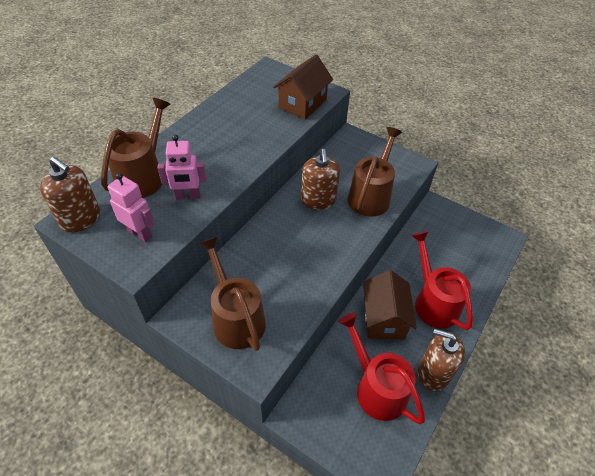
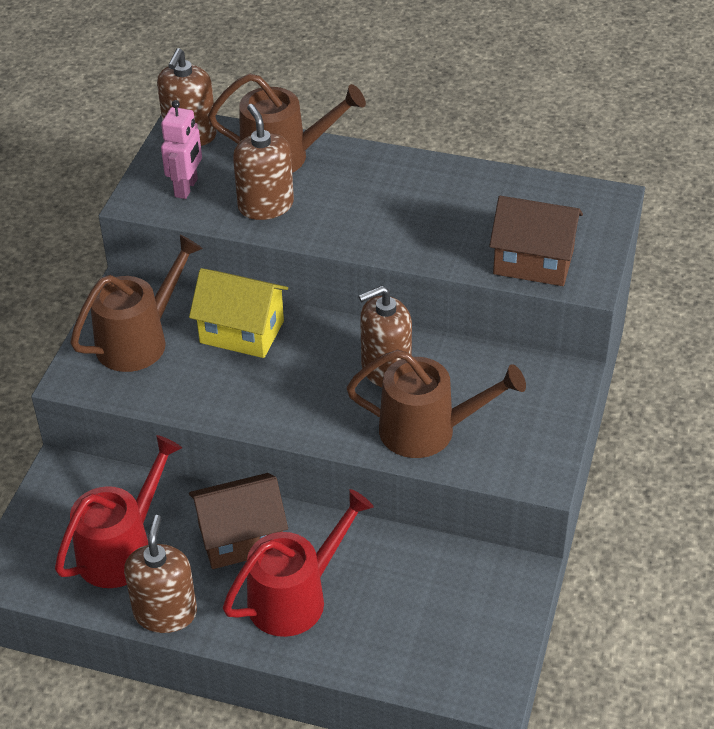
camera: 75 degrees right, 5 degrees down
pink robot [157,135,206,200] -> brown soap dispenser [233,104,294,220]
none -> yellow house [189,268,288,358]

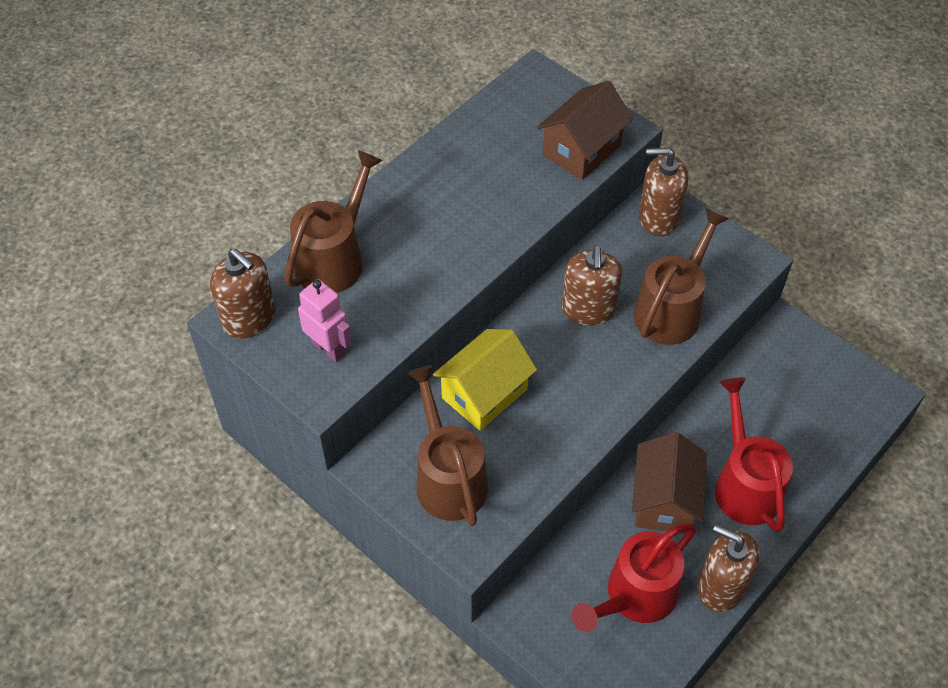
camera: 65 degrees left, 10 degrees up
red watering can [55,435,182,588] -> red watering can turned 105 degrees counterclockwise [572,523,697,632]
brown soap dispenser [233,104,294,220] -> brown soap dispenser moved to [639,148,688,237]

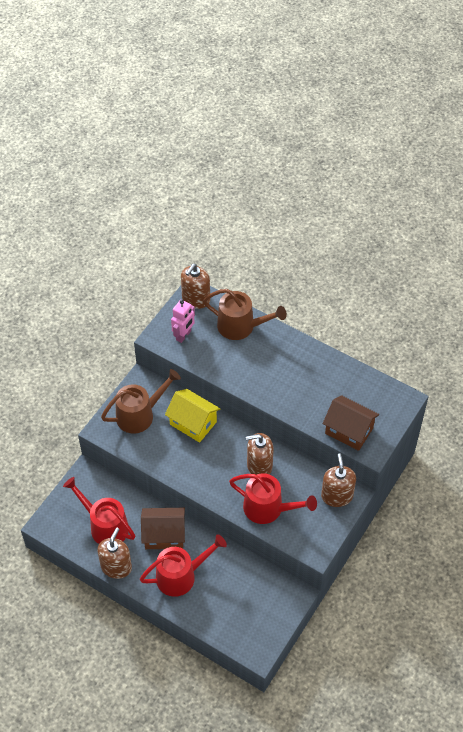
camera: 80 degrees right, 0 degrees up
brown watering can [634,208,728,345] -> red watering can [229,473,317,524]

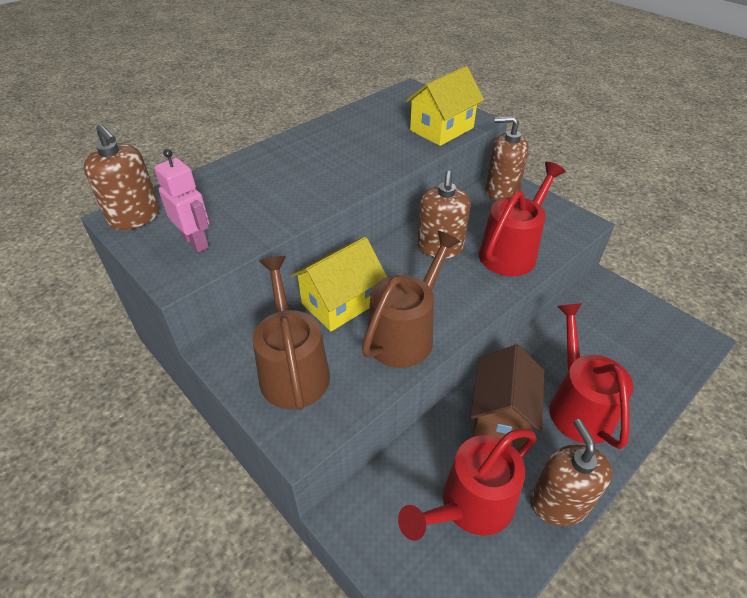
camera: 75 degrees left, 10 degrees down
brown soap dispenser [97,528,132,579] -> brown soap dispenser turned 45 degrees clockwise [530,419,613,526]
brown watering can [203,289,287,340] -> brown watering can moved to [362,231,461,368]
brown house [323,395,379,451] -> yellow house [405,66,484,146]

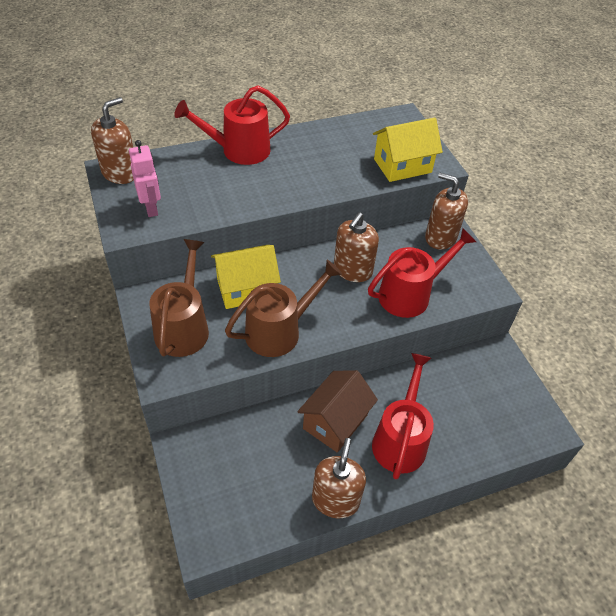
camera: 20 degrees right, 5 degrees up
brown soap dispenser [84,124,160,230] -> brown soap dispenser turned 120 degrees counterclockwise [91,97,134,184]
red watering can [398,429,536,541] -> red watering can moved to [174,85,290,165]

